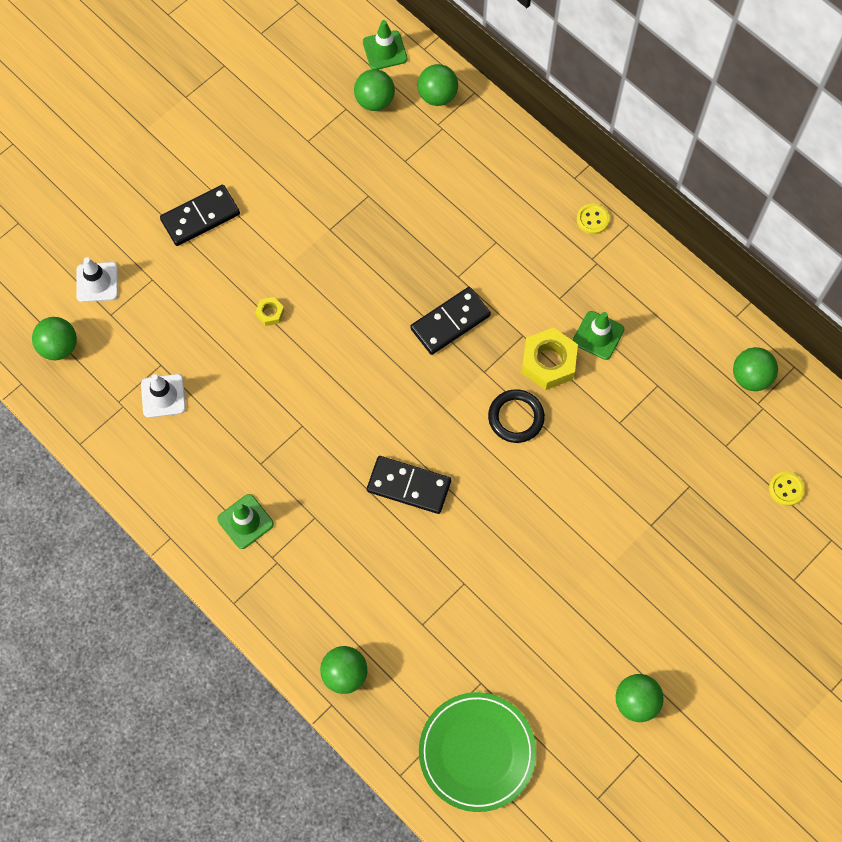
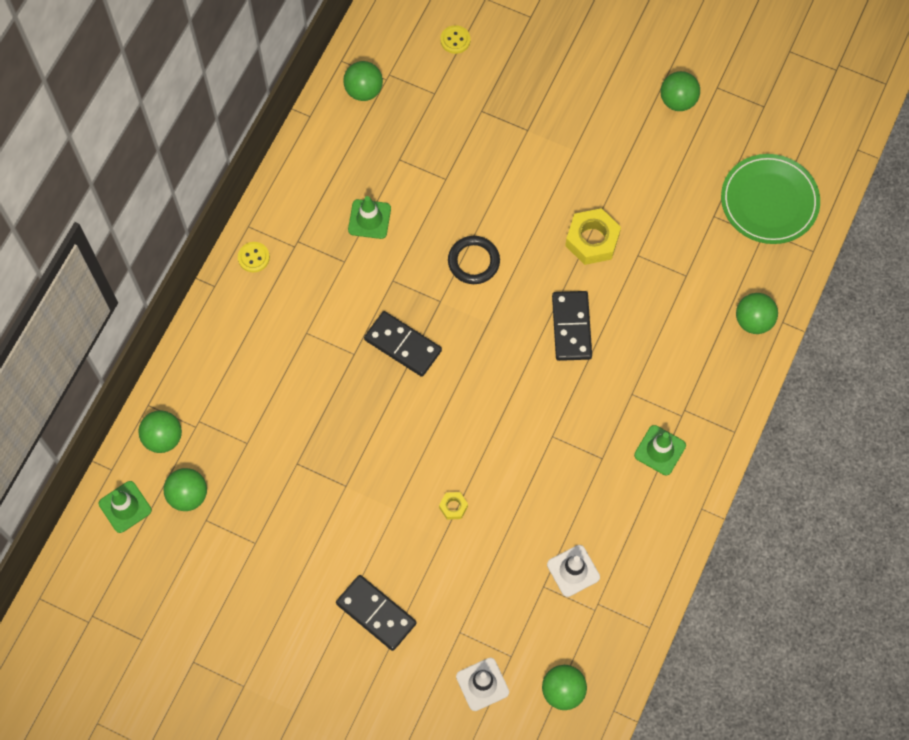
camera: 110 degrees left, 0 degrees up
yellow nut [521,327,578,390] -> yellow nut moved to [565,208,621,265]

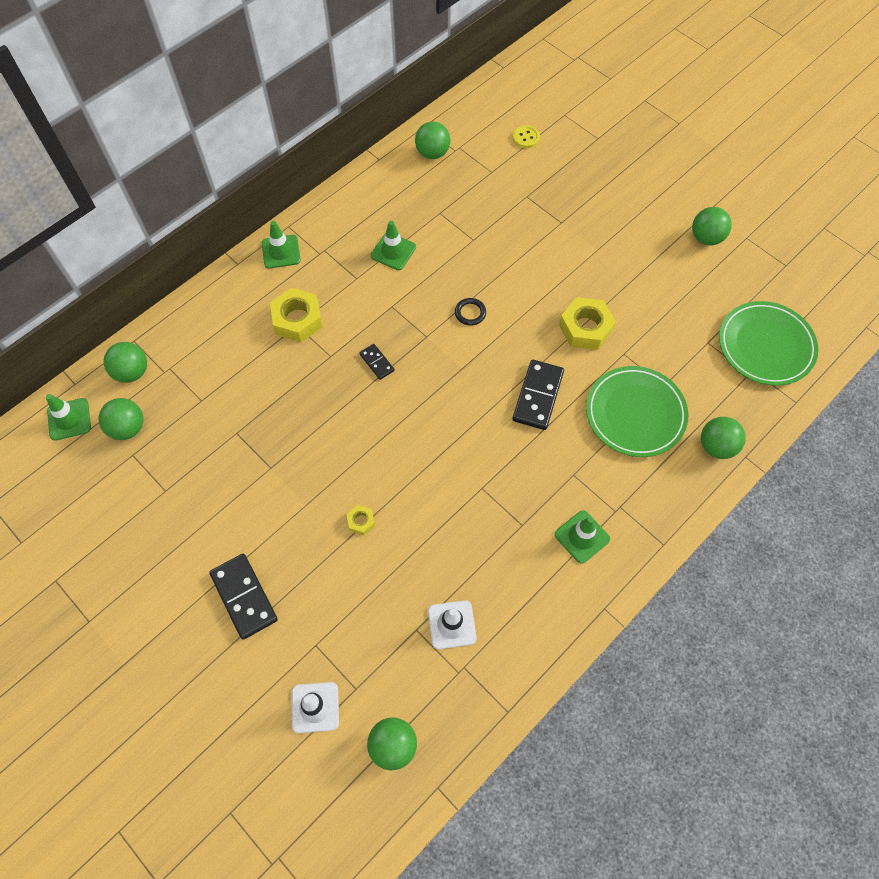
camera: 20 degrees right, 5 degrees down
yellow button [238,242,270,272] -> green traffic cone [262,221,301,269]
black domino [364,311,442,377] -> black domino [359,344,395,380], size x0.53
black ring [448,236,500,284] -> black ring [455,298,486,326], size x0.64
none -> yellow nut [270,288,322,342]
none -> green plate [586,366,688,457]

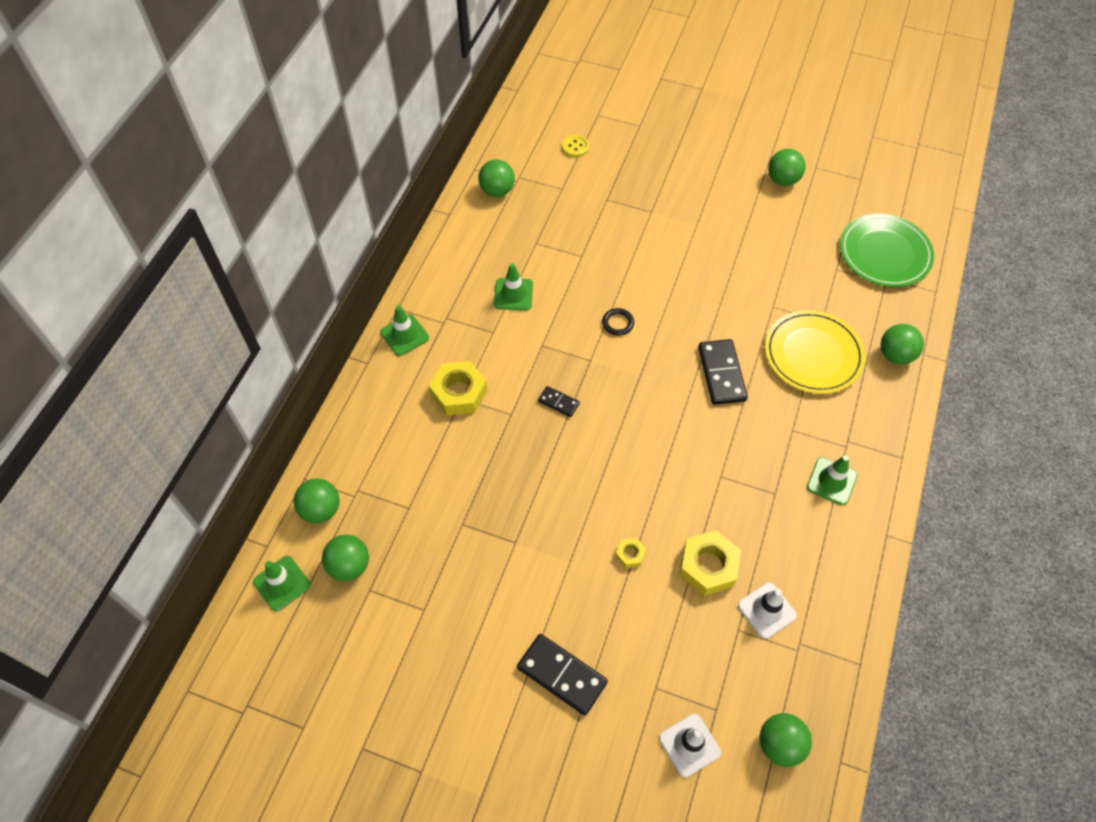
camera: 25 degrees left, 5 degrees down
yellow nut [559,297,616,350] -> yellow nut moved to [679,530,741,596]
green plate [586,366,688,457] -> yellow plate [765,310,865,394]

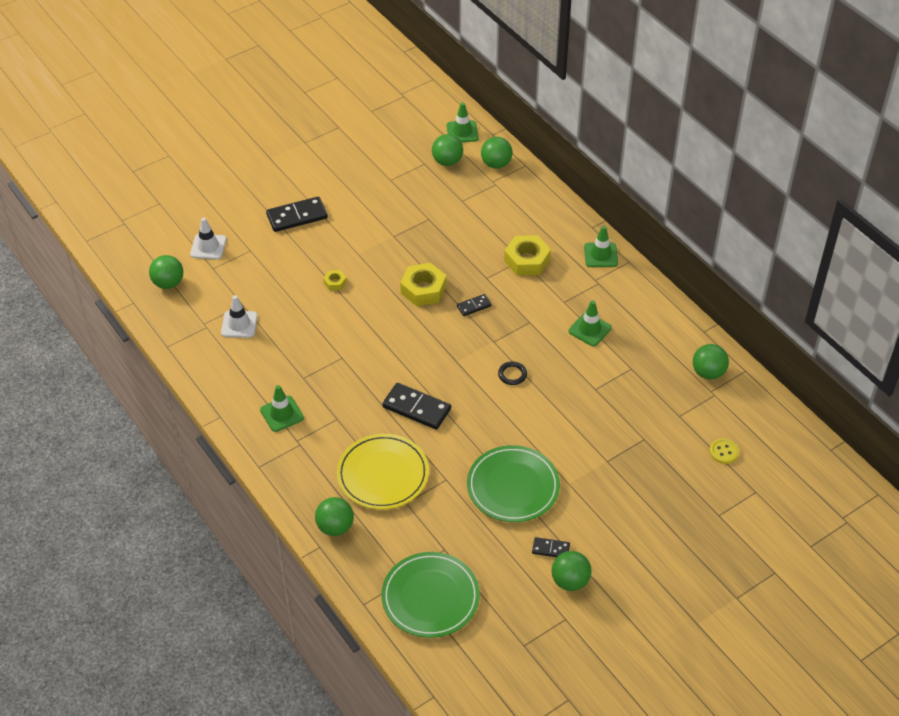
camera: 125 degrees right, 10 degrees down
yellow nut [679,530,741,596] -> yellow nut moved to [400,263,446,306]
none -> green plate [467,445,560,522]
none -> black domino [532,537,570,557]

